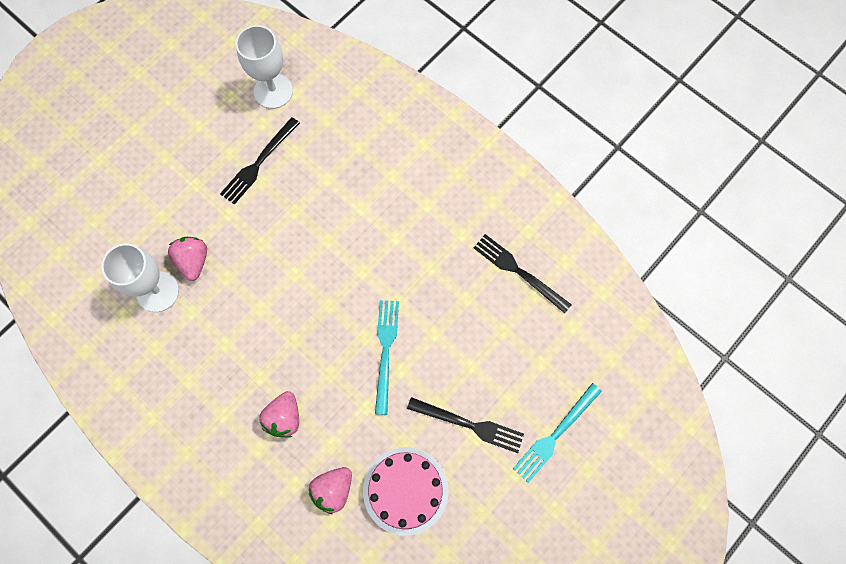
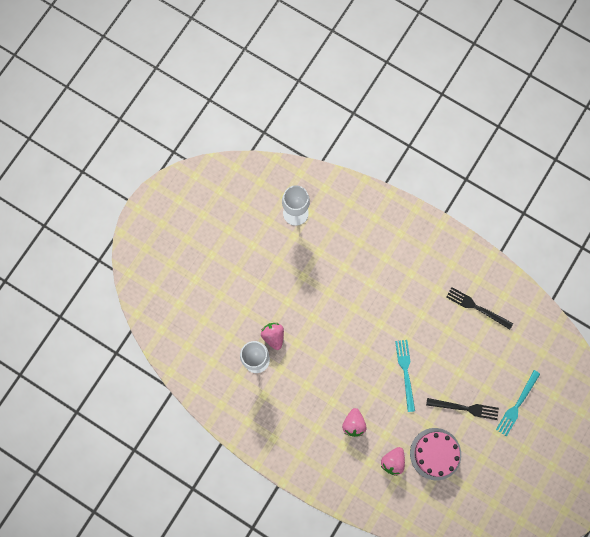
camera: 10 degrees left, 5 degrees up
black fork [220,117,300,205] -> none

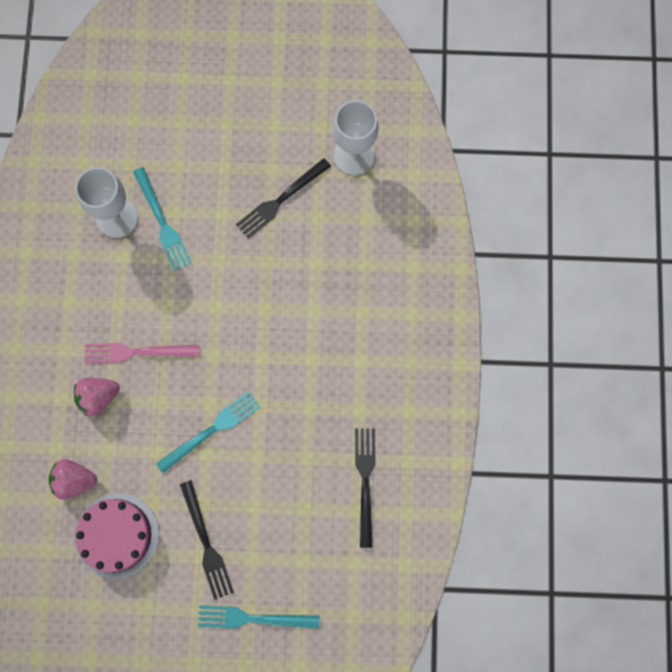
camera: 60 degrees right, 0 degrees up
pink strawberry [261,323,284,350] -> turquoise fork [133,167,191,271]
none -> pink fork [84,343,200,363]
none -> black fork [236,158,331,238]

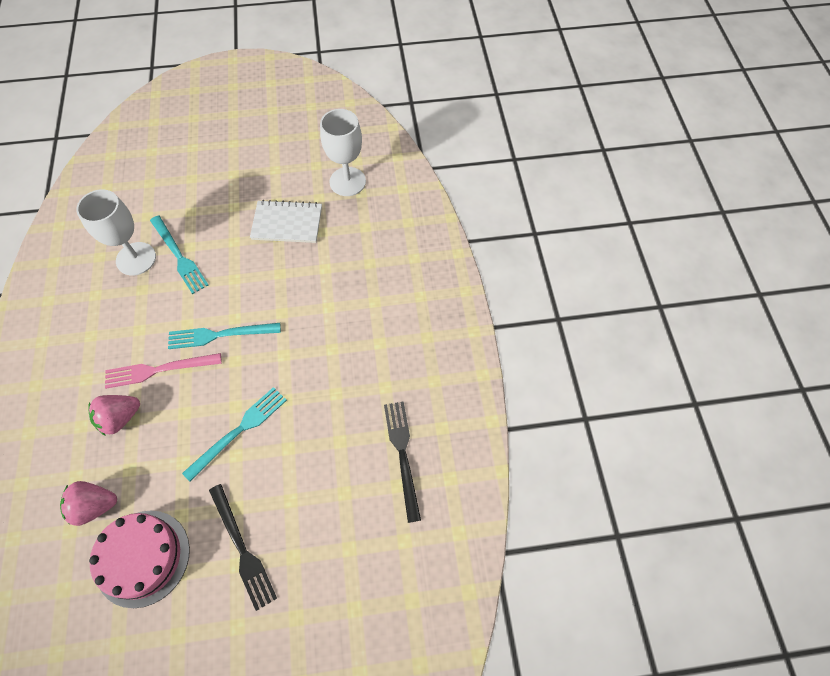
camera: 10 degrees left, 15 degrees down
turquoise fork [198,605,319,629] -> turquoise fork moved to [168,323,281,349]
black fork [236,158,331,238] -> white notebook [250,200,322,243]

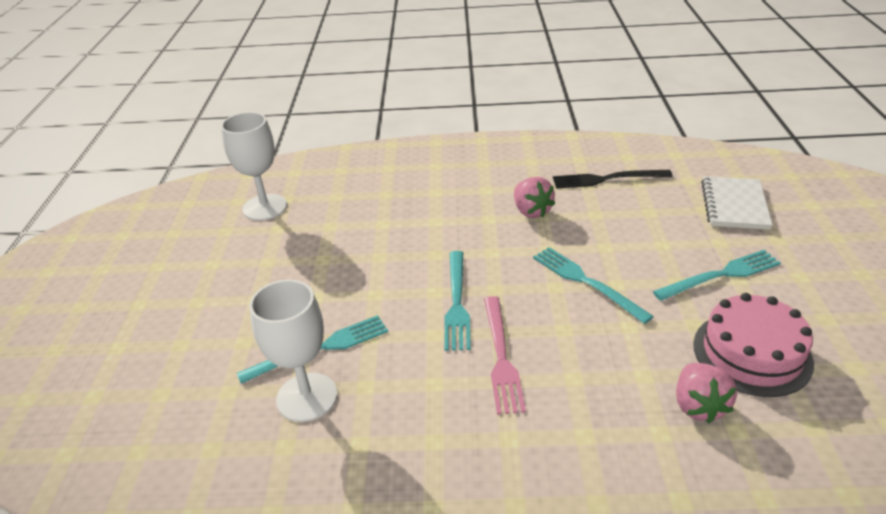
camera: 80 degrees left, 25 degrees down
pink strawberry [88,395,140,436] -> pink strawberry moved to [514,177,555,218]
black fork [209,484,277,611] -> turquoise fork [653,250,781,301]
white notebook [250,200,322,243] -> white notebook moved to [701,176,773,230]

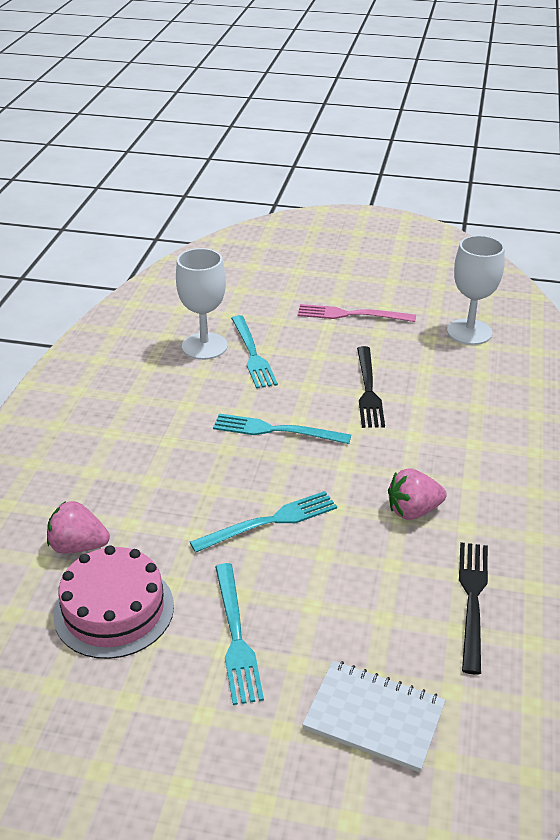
camera: 100 degrees right, 0 degrees up
pink fork [484,296,526,415] -> pink fork moved to [297,304,416,322]
none -> black fork [357,346,385,428]

